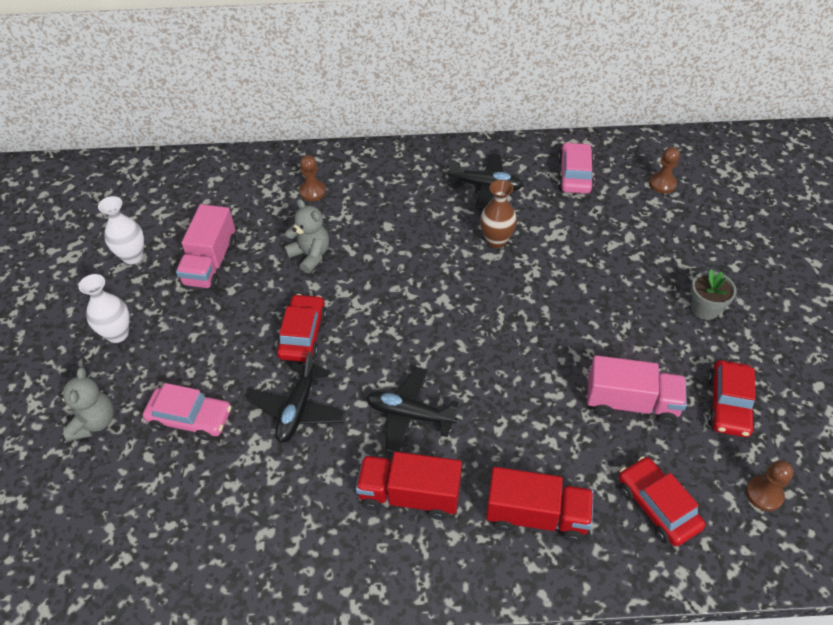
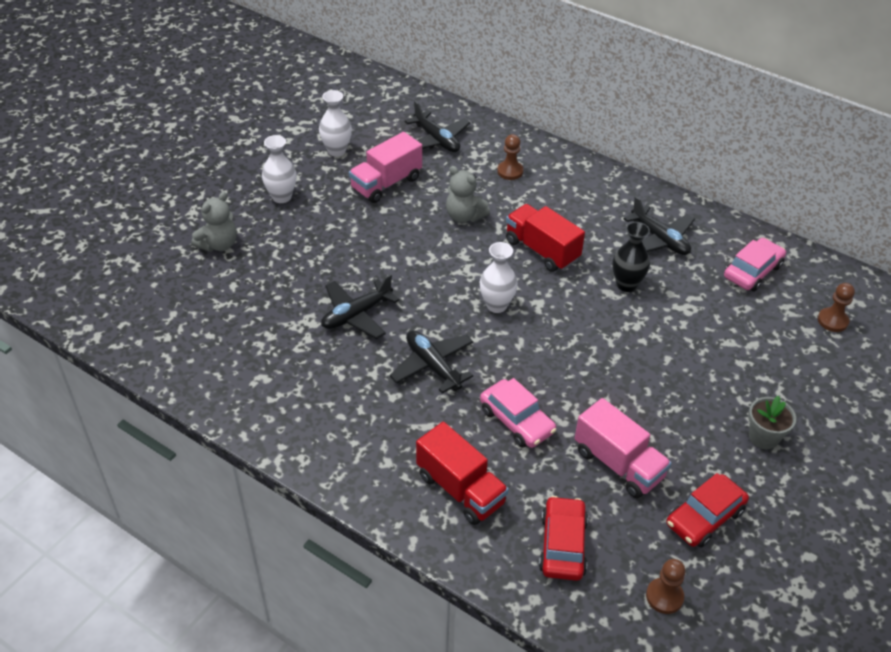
camera: 35 degrees right, 5 degrees down
pink car [143,383,231,441] -> pink car moved to [480,378,556,448]
red car [276,294,327,362] -> none
grey teddy bear [284,199,329,273] -> grey teddy bear turned 135 degrees clockwise [446,166,490,223]
red truck [356,452,462,520] -> red truck moved to [506,204,585,272]
brown vase [480,180,517,248] -> black vase [612,222,650,292]
none -> black plane [405,101,470,152]
none -> white vase [480,242,518,313]

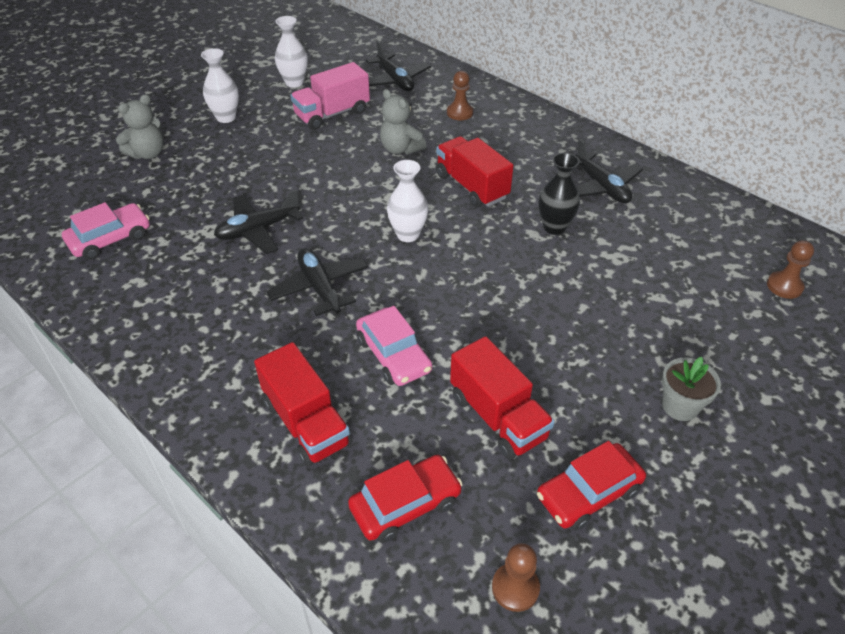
camera: 10 degrees right, 0 degrees up
red car [539,496,588,581] -> red car turned 45 degrees clockwise [348,455,463,543]
pink truck [575,398,672,498] -> red truck [450,336,555,459]
pink car [724,238,786,291] -> pink car moved to [62,202,150,260]

